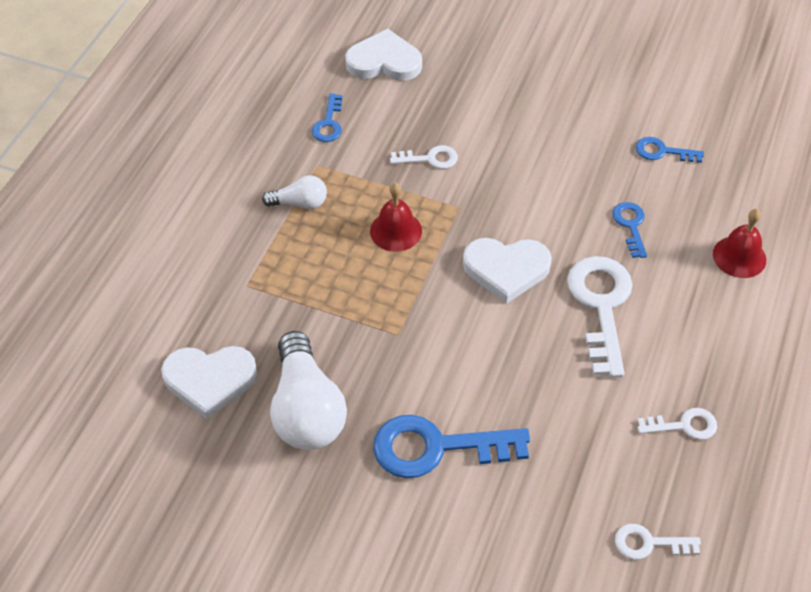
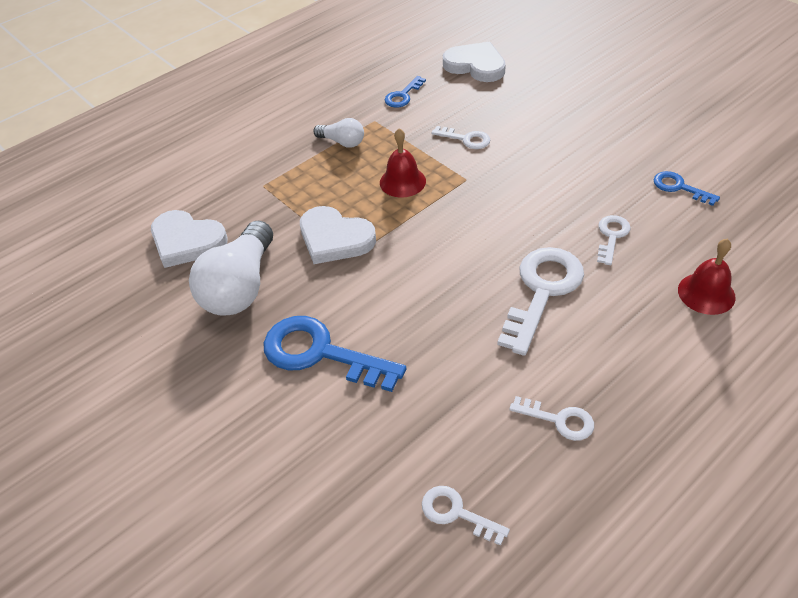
camera: 30 degrees right, 5 degrees down
white heart [463,238,552,304] -> white heart moved to [300,206,376,264]
blue key [612,202,647,258] -> white key [597,215,631,265]

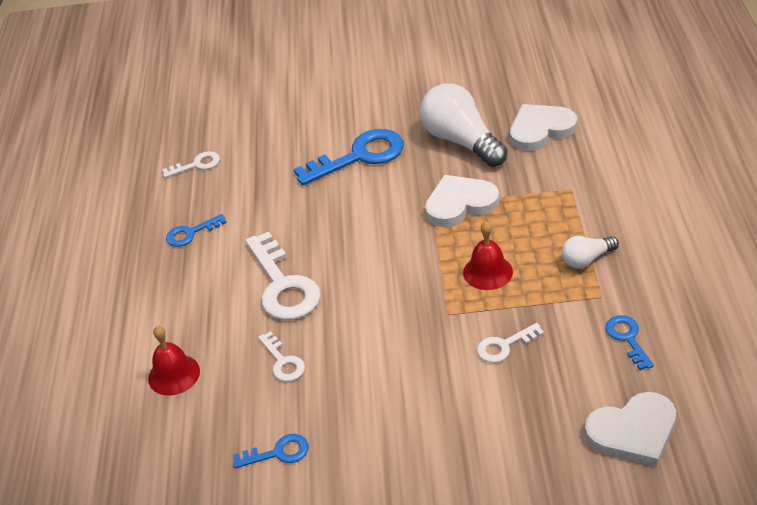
camera: 130 degrees right, 5 degrees down
white key [509,396,594,441] -> blue key [166,214,227,247]

